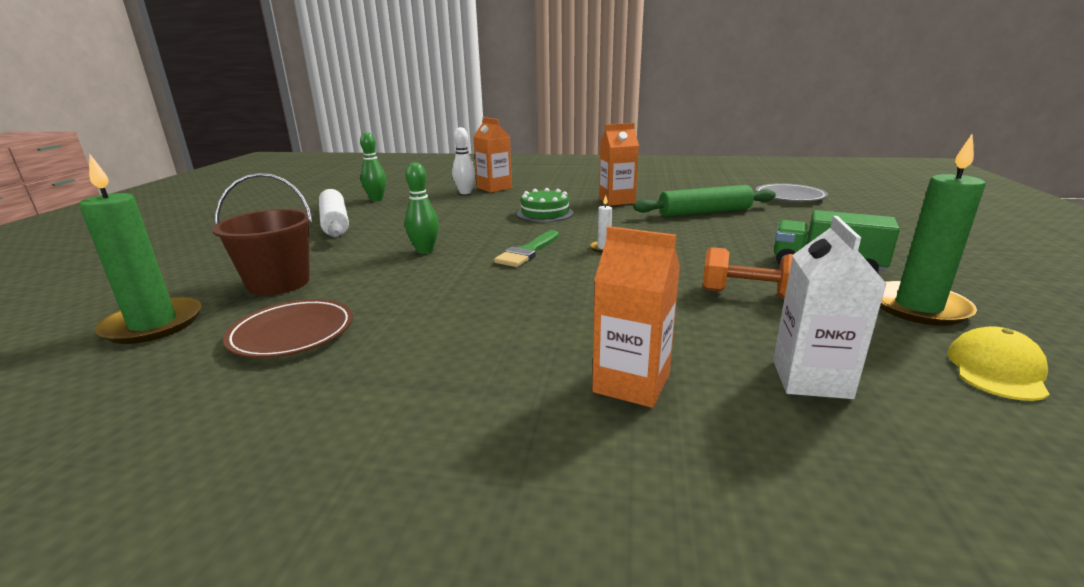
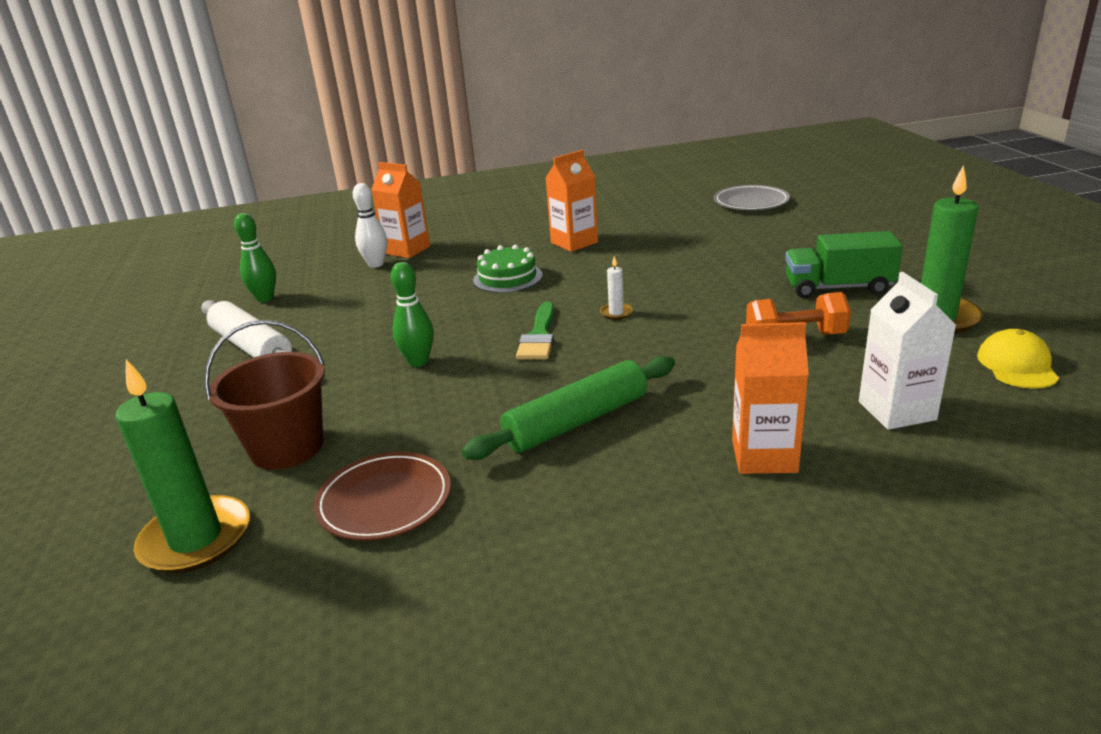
camera: 20 degrees left, 5 degrees up
green rolling pin [633,185,776,217] -> green rolling pin moved to [462,356,675,460]

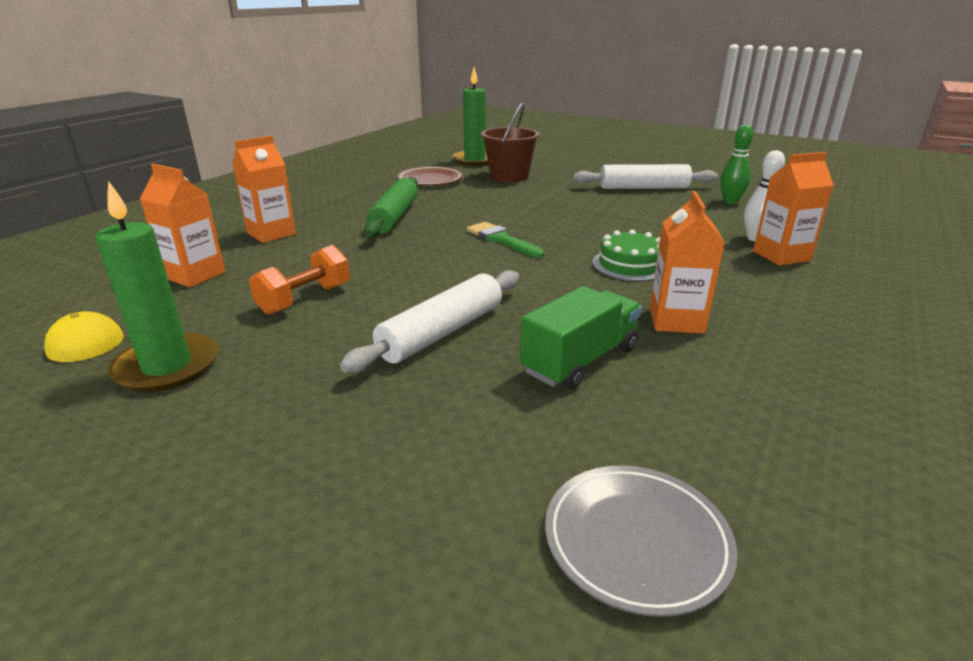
camera: 130 degrees right, 0 degrees up
green bowling pin [391,262,434,367] -> none
white candle [600,256,633,320] -> none
green truck [785,231,903,298] -> green truck moved to [520,286,642,390]
white carton [859,272,957,430] -> orange carton [140,164,226,287]
none -> white rolling pin [340,270,519,373]

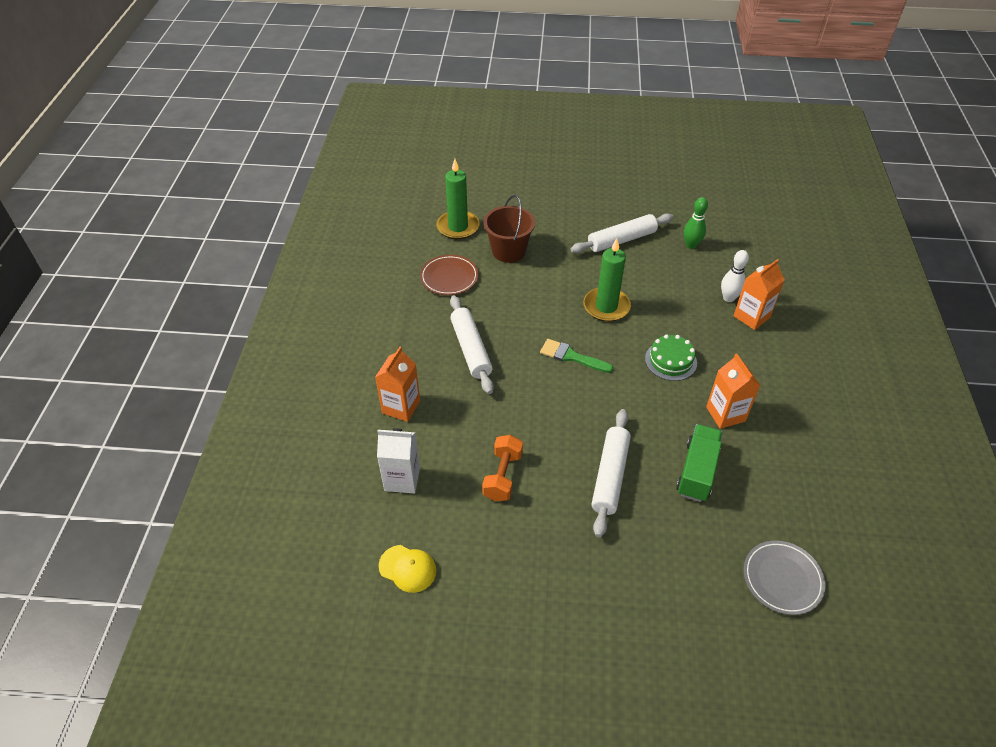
camera: 25 degrees left, 20 degrees up
green candle [96,181,218,392] -> green candle moved to [583,238,631,322]
orange carton [140,164,226,287] -> white carton [377,428,420,494]
green rolling pin [364,177,418,237] -> white rolling pin [450,295,494,394]

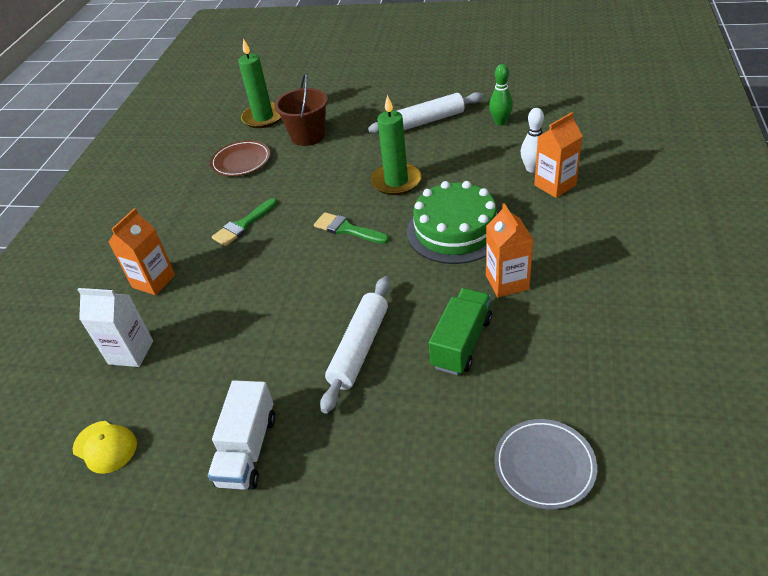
camera: 10 degrees right, 5 degrees down
white rolling pin [450,295,494,394] -> green brush [212,198,277,246]
orange dumbbell [482,435,523,501] -> none
green cake [645,334,697,381] -> green cake [407,181,498,264], size x1.69
none -> white truck [208,380,275,490]

